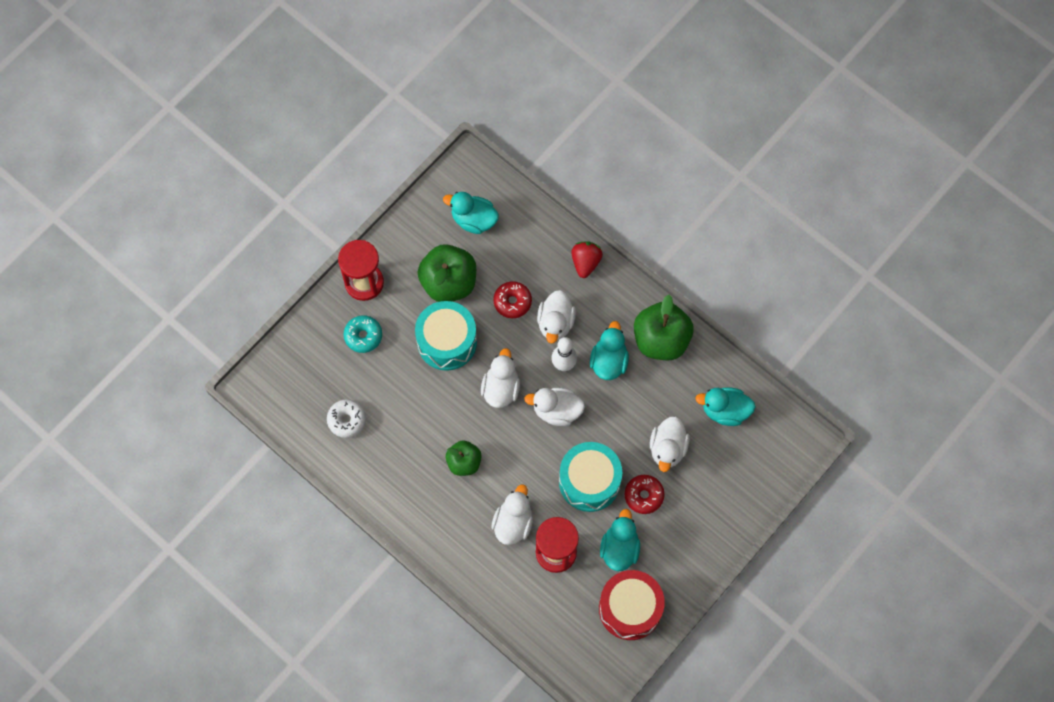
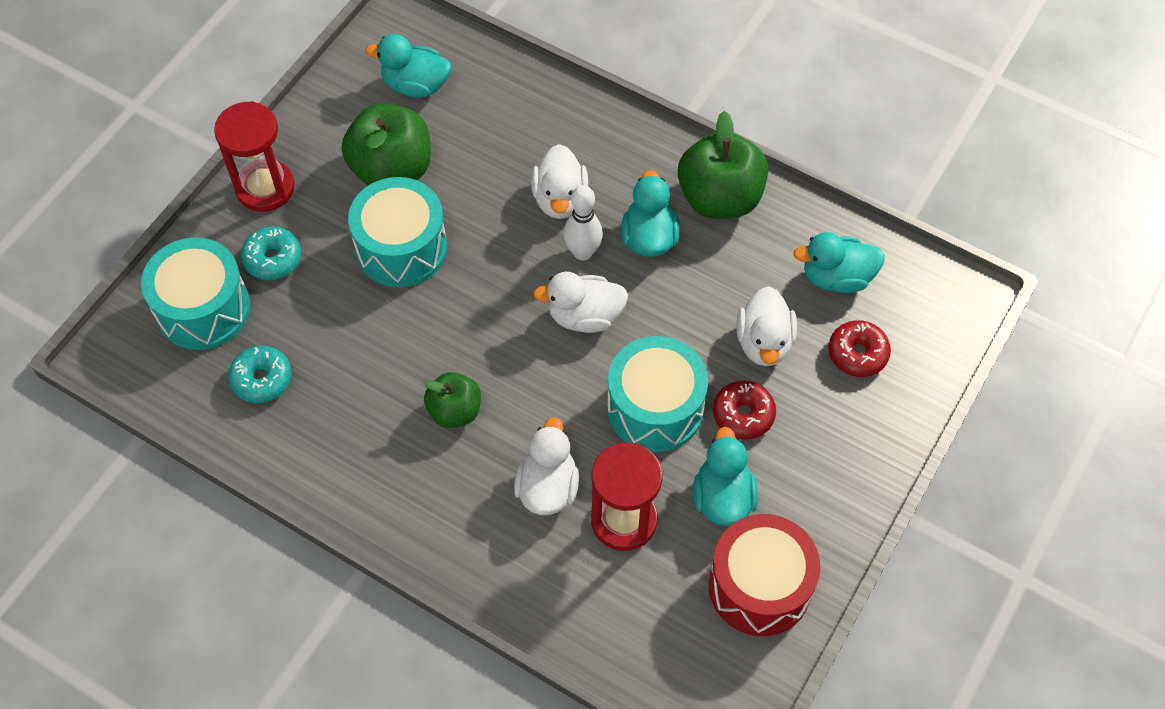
camera: 10 degrees left, 10 degrees down
white donut [327,399,366,438] -> turquoise donut [228,346,292,403]
white duck [481,348,520,408] -> none
red donut [494,281,532,318] -> red donut moved to [828,320,891,377]
red strawberry [571,241,603,278] -> none
none -> turquoise drum [141,237,250,350]

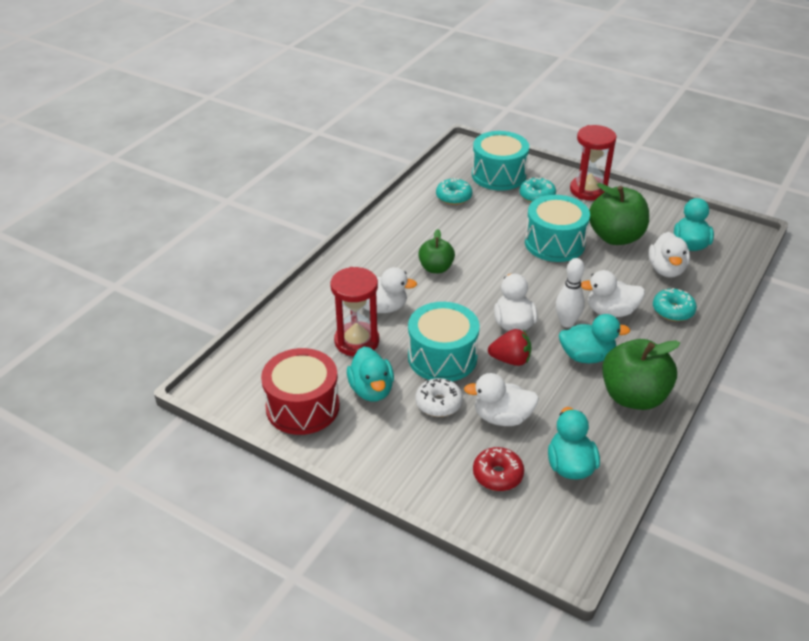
camera: 90 degrees right, 20 degrees down
turquoise duck [693,427,758,526] -> turquoise duck turned 75 degrees clockwise [347,346,394,402]
red donut [713,381,776,439] -> white donut [415,378,463,417]
none -> red strawberry [488,329,531,366]
none -> white duck [648,232,690,278]
none -> turquoise donut [653,288,697,321]

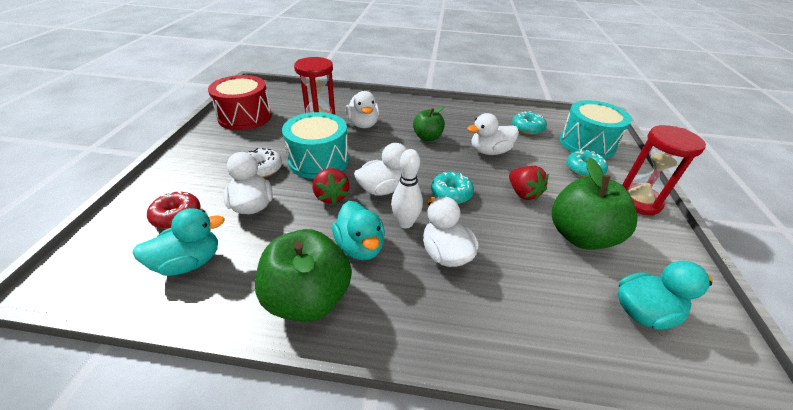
camera: 65 degrees right, 0 degrees up
turquoise duck [347,346,394,402] -> none
turquoise drum [525,195,590,262] -> red strawberry [509,166,549,201]
white duck [648,232,690,278] -> white duck moved to [467,113,519,155]
turquoise donut [653,288,697,321] -> turquoise donut moved to [431,172,474,204]

